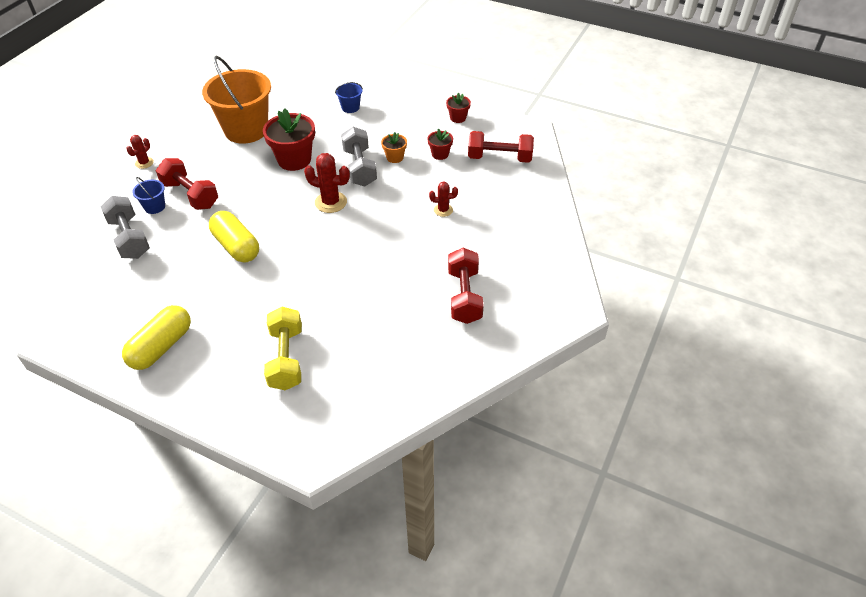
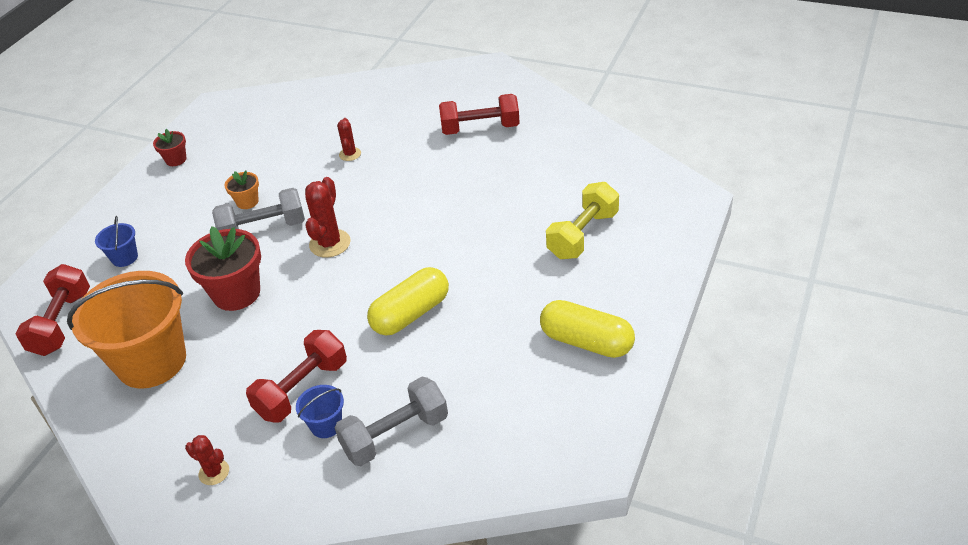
camera: 90 degrees left, 5 degrees down
yellow dumbbell [264,307,302,390] -> yellow dumbbell turned 45 degrees counterclockwise [546,182,619,259]
red flower pot [427,128,453,160] -> none
red dumbbell [468,131,534,163] -> red dumbbell moved to [15,264,90,356]

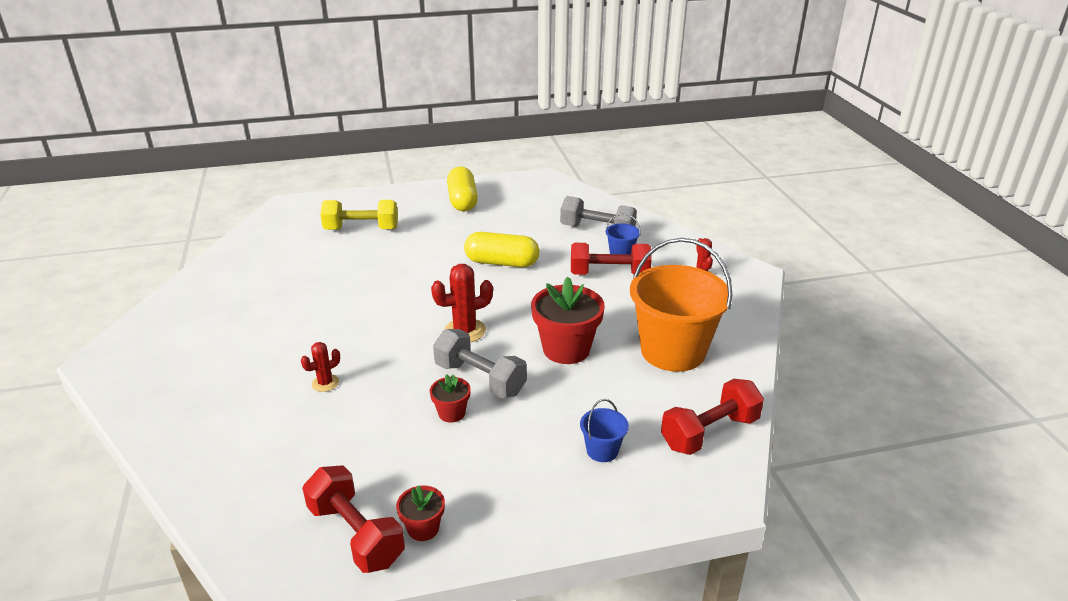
camera: 130 degrees left, 10 degrees down
orange flower pot [225,170,259,209] -> red flower pot [430,374,471,423]
red dumbbell [439,94,520,135] -> red dumbbell moved to [302,465,405,573]

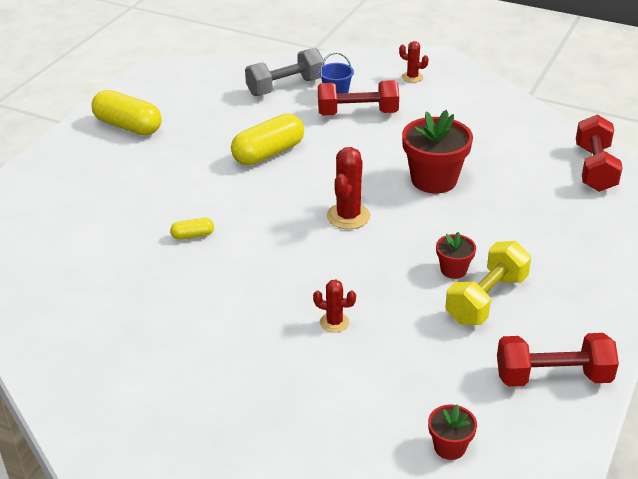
camera: 50 degrees left, 5 degrees up
red cactus [301,342,340,392] -> red cactus turned 75 degrees counterclockwise [313,280,356,333]
yellow dumbbell [320,200,398,230] -> yellow dumbbell moved to [445,241,531,325]
red flower pot [396,485,445,541] -> red flower pot moved to [428,404,477,460]
grey dumbbell [433,329,527,398] -> none
red dumbbell [571,243,652,275] -> red dumbbell turned 45 degrees clockwise [318,80,399,115]
blue bucket [580,399,629,462] -> none
orange bucket [630,238,732,372] -> none
none -> yellow capsule [170,218,214,240]

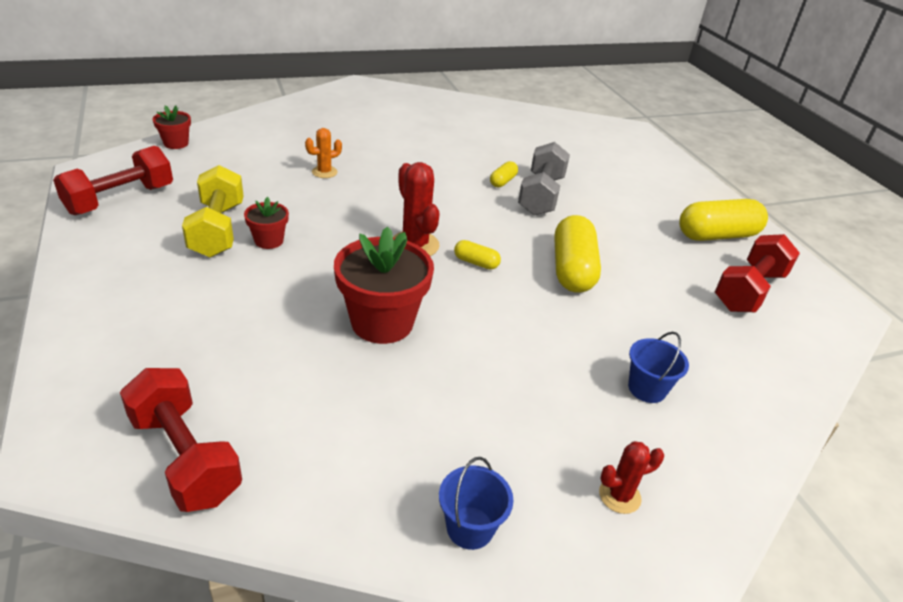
camera: 130 degrees right, 0 degrees up
grey dumbbell [245,48,325,96] -> grey dumbbell moved to [518,142,570,216]
red cactus [313,280,356,333] -> orange cactus [305,128,342,178]
red dumbbell [318,80,399,115] -> red dumbbell moved to [715,234,800,312]
none -> blue bucket [439,457,513,550]
none -> yellow capsule [454,240,501,270]

